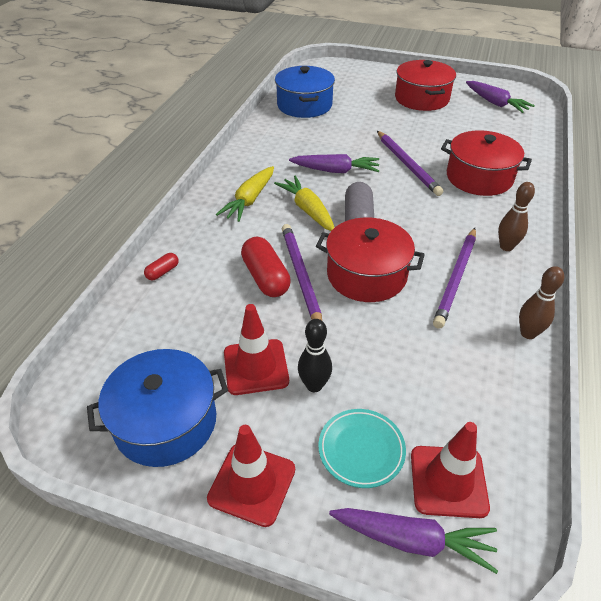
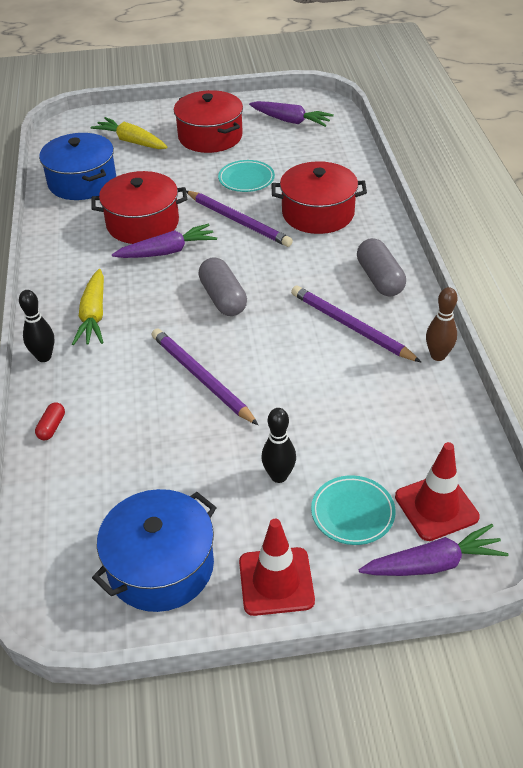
camera: 25 degrees left, 0 degrees up
red traffic cone [224,304,289,395] -> none
red capsule [241,237,291,297] -> none
yellow carrot [274,176,334,231] -> yellow carrot moved to [91,117,168,149]
red pot [316,217,425,302] -> red pot moved to [91,171,187,244]
purple pencil [433,228,476,329] -> purple pencil turned 135 degrees clockwise [291,286,421,362]
brown bowling pin [498,182,535,251] -> grey capsule [357,238,406,297]
none -> black bowling pin [19,290,54,362]
none -> turquoise plate [218,160,275,192]

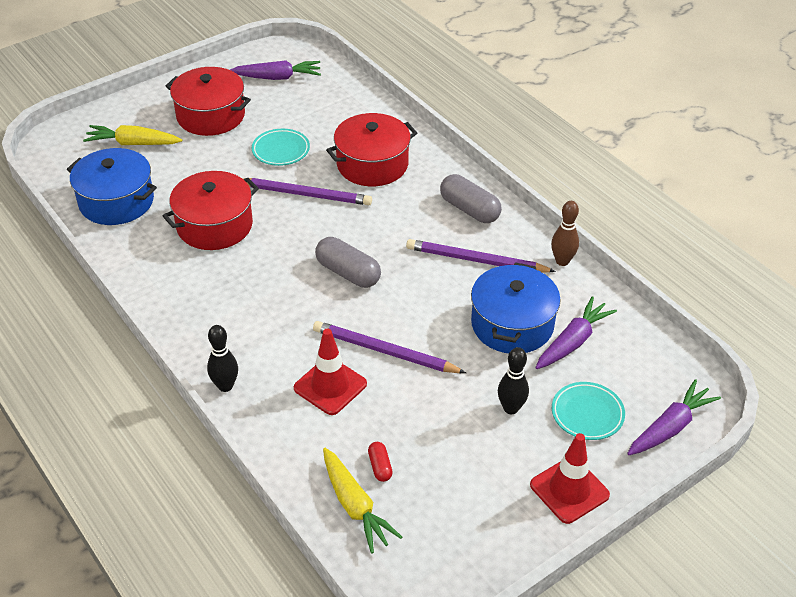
camera: 30 degrees left, 0 degrees up
red capsule [35,403,65,440] -> red capsule moved to [368,442,393,482]
yellow carrot [72,269,104,345] -> yellow carrot moved to [323,448,402,554]
blue pot [92,489,217,612] -> blue pot moved to [471,262,561,353]
purple carrot [112,224,217,258] -> purple carrot moved to [535,296,617,369]
red traffic cone [395,442,480,541] -> red traffic cone moved to [294,329,367,415]

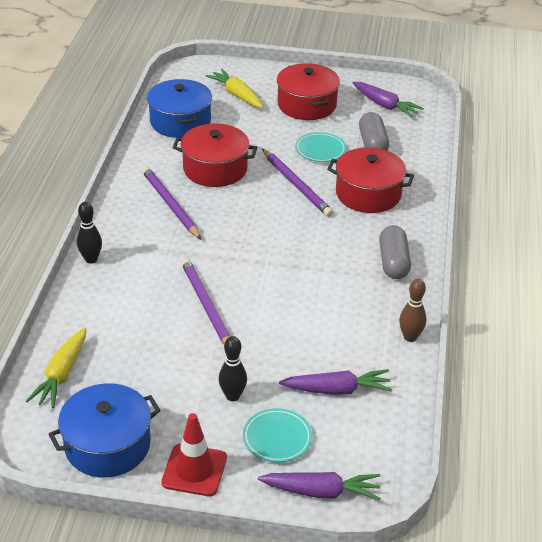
camera: 45 degrees right, 5 degrees down
red traffic cone [294,329,367,415] -> none
grey capsule [315,237,381,288] -> grey capsule moved to [359,112,389,150]
red capsule [368,442,393,482] -> none
purple pencil [406,239,556,273] -> purple pencil moved to [142,166,201,239]
blue pot [471,262,561,353] -> blue pot moved to [48,383,161,477]

